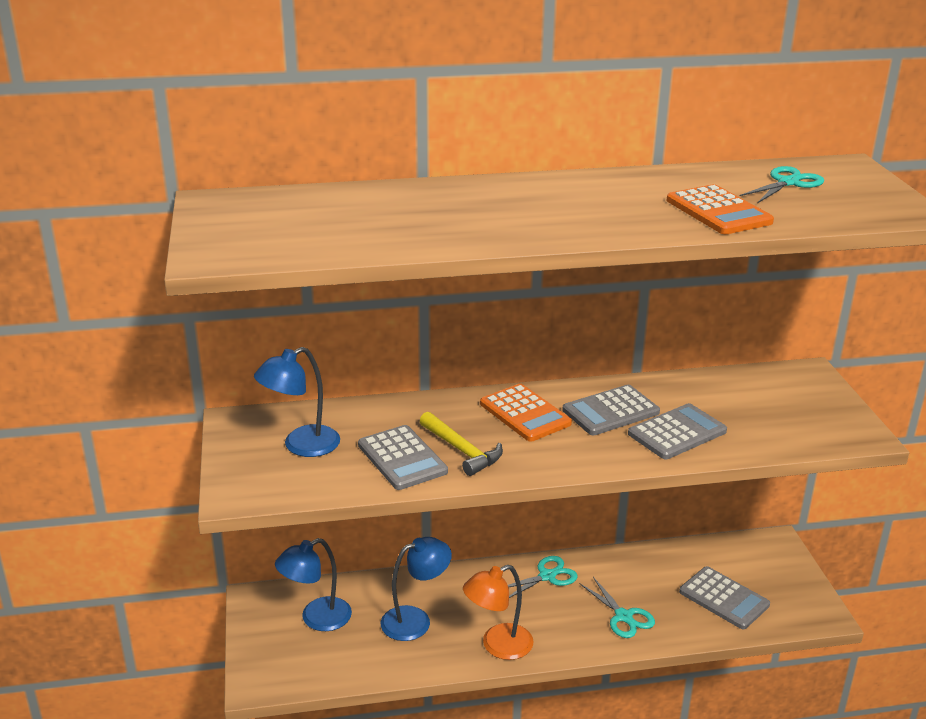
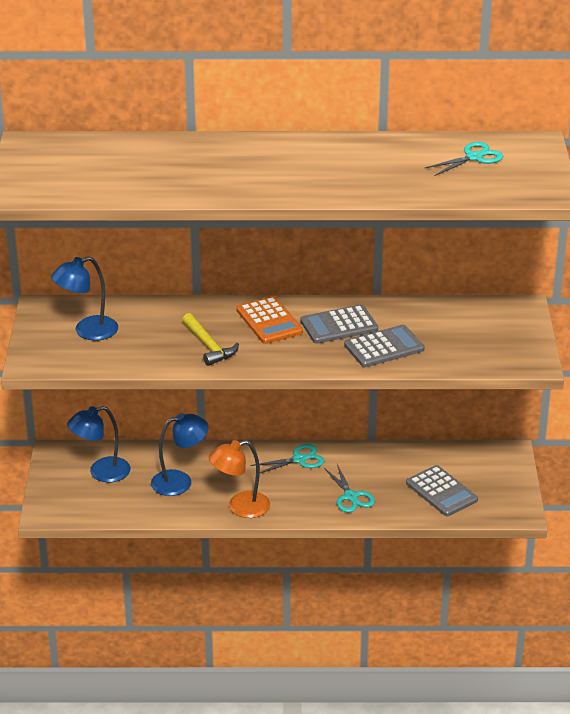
camera: 10 degrees right, 5 degrees up
grey calculator [358,425,448,490] -> none
orange calculator [667,184,774,234] -> none

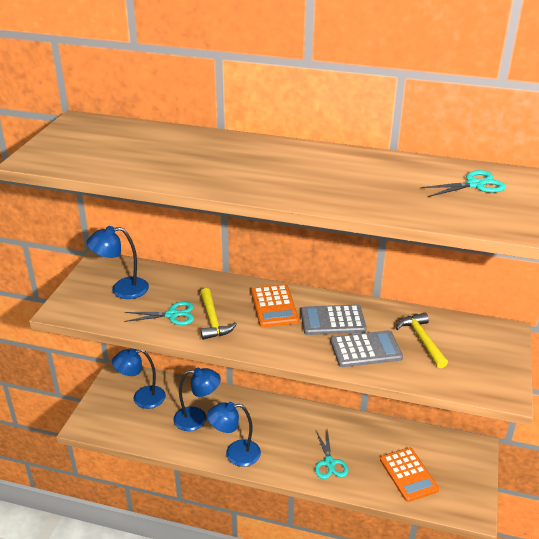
camera: 15 degrees right, 0 degrees up
orange lamp [209,440,270,518] -> blue lamp [207,402,261,467]
turquoise scissors [250,444,325,475] -> turquoise scissors moved to [124,302,194,325]
grey calculator [406,465,478,516] -> orange calculator [380,447,439,502]
none -> yellow hammer [396,313,448,368]

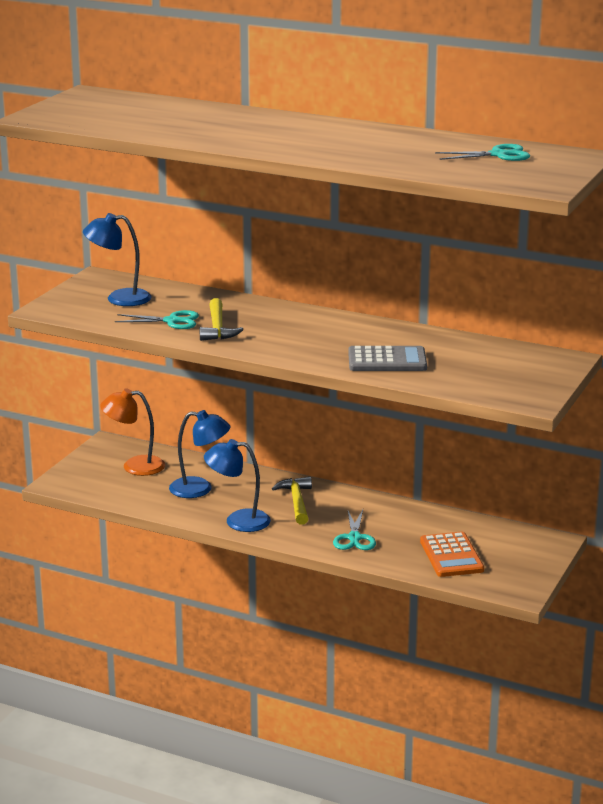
camera: 10 degrees right, 10 degrees down
blue lamp [112,348,166,409] -> orange lamp [100,388,165,476]
orange calculator [251,284,299,327] -> none
grey calculator [301,305,367,335] -> none
yellow hammer [396,313,448,368] -> yellow hammer moved to [272,477,312,525]

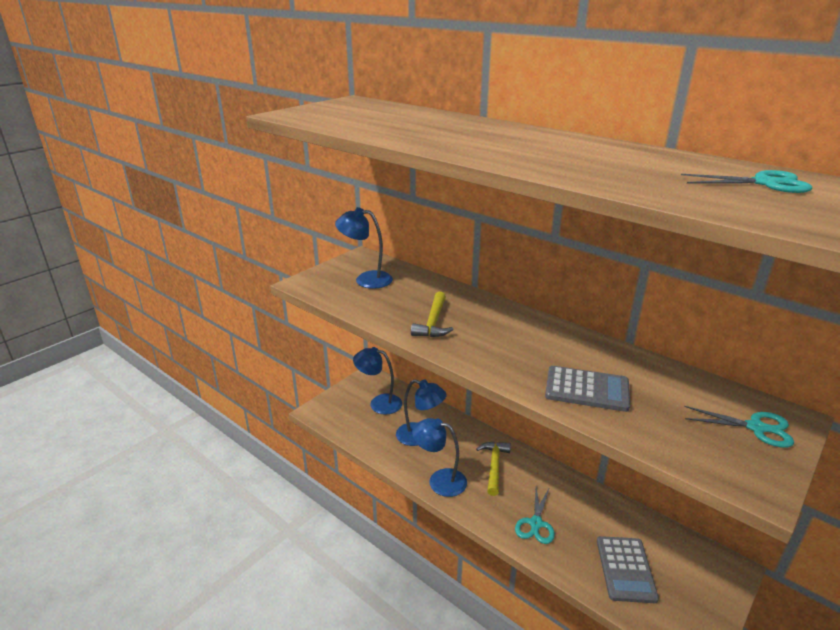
camera: 15 degrees right, 5 degrees up
orange lamp [100,388,165,476] -> blue lamp [353,347,402,415]
turquoise scissors [115,310,199,329] -> turquoise scissors moved to [684,406,794,448]
orange calculator [420,532,484,577] -> grey calculator [597,536,659,603]

